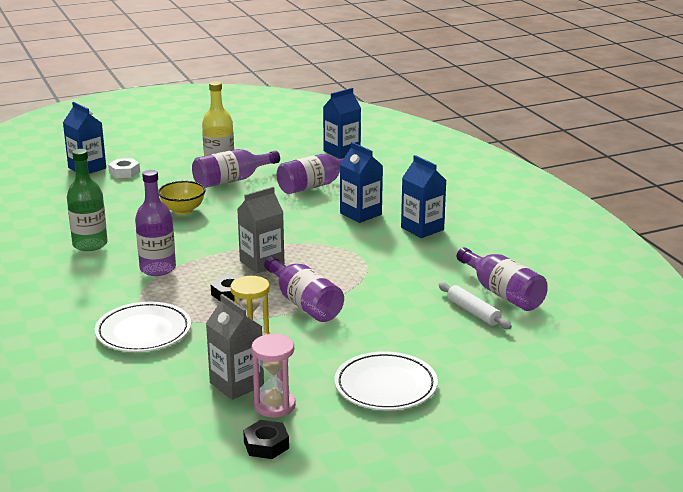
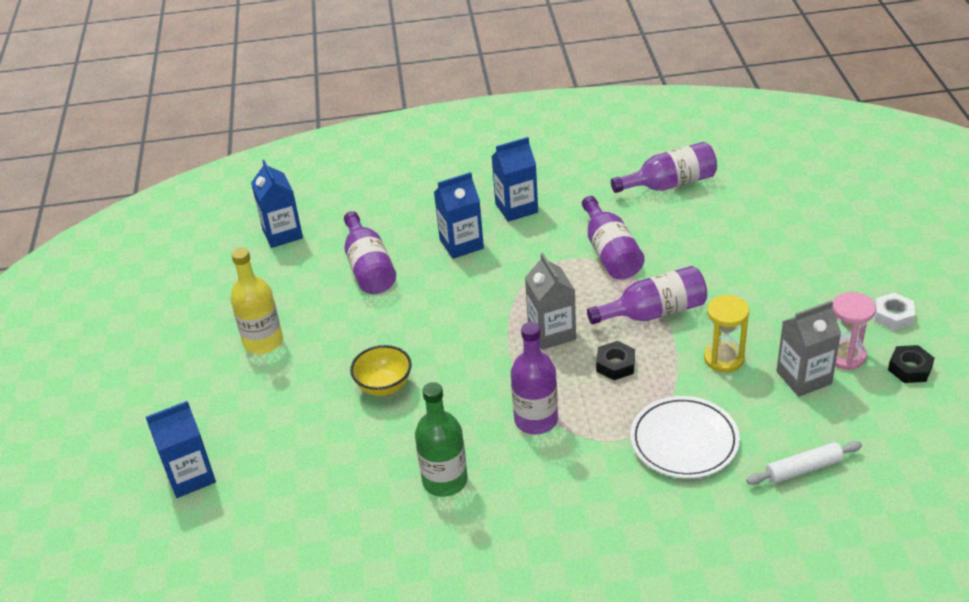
camera: 70 degrees left, 15 degrees up
white nut [108,158,140,178] -> white nut moved to [875,293,915,331]
purple bottle [192,149,280,188] -> purple bottle moved to [582,196,644,279]
white plate [334,351,438,410] -> none
white rolling pin [438,282,512,329] -> white rolling pin moved to [746,441,862,485]

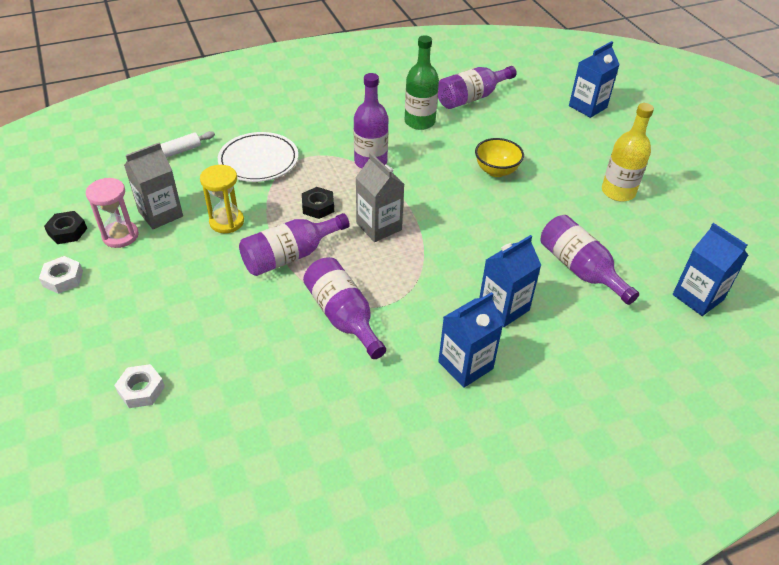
camera: 160 degrees right, 5 degrees up
purple bottle [611,142,717,193] -> purple bottle moved to [438,66,517,109]
none -> white nut [114,364,165,408]

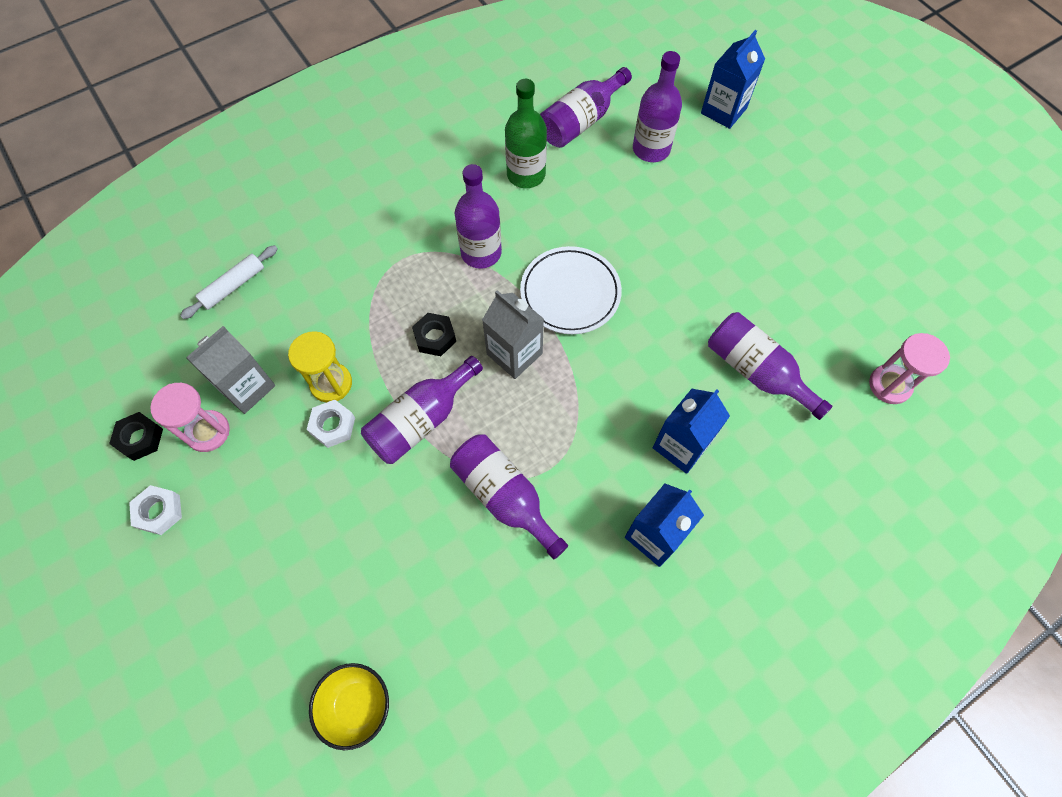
camera: 10 degrees left, 20 degrees up
white nut [114,364,165,408] -> white nut moved to [307,400,355,448]
white plate [218,132,298,182] -> white plate moved to [520,246,622,334]
yellow bowl [475,138,524,177] -> yellow bowl moved to [309,663,389,750]
yellow bottle [602,103,654,202] -> none
blue carton [673,223,748,316] -> pink hourglass [869,333,950,404]
none -> purple bottle [633,51,682,162]

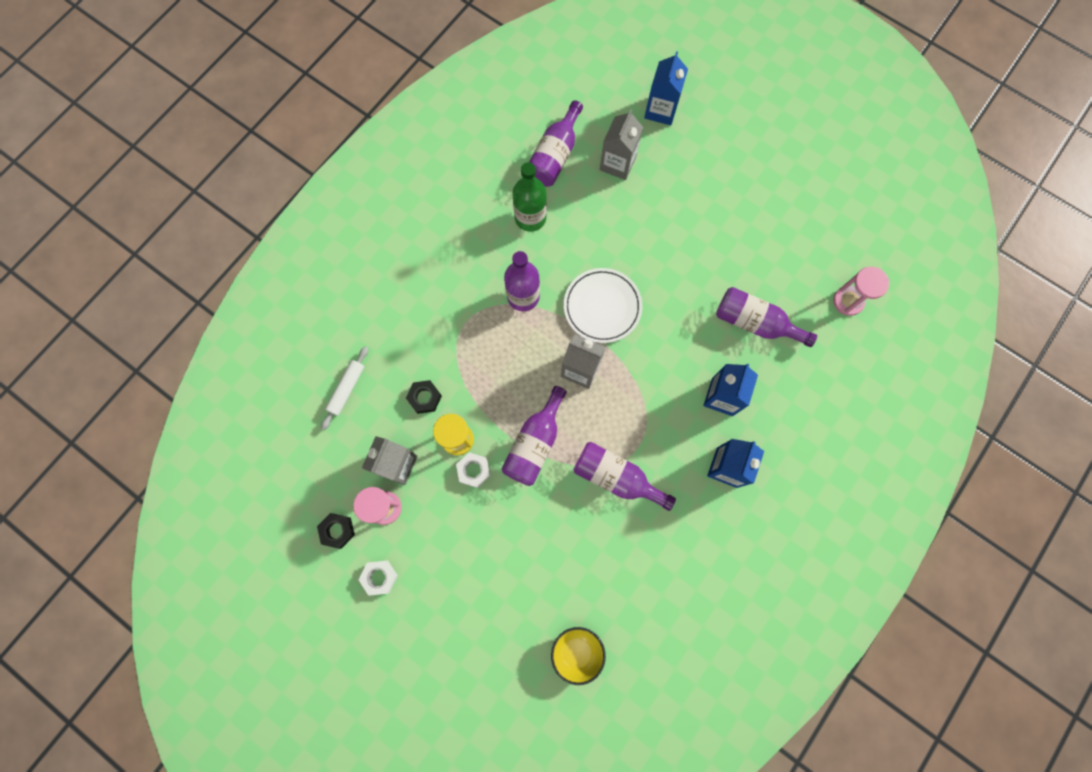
camera: 20 degrees left, 10 degrees up
black nut [412,313,456,356] -> black nut moved to [406,380,442,414]
purple bottle [633,51,682,162] -> grey carton [600,109,643,180]

